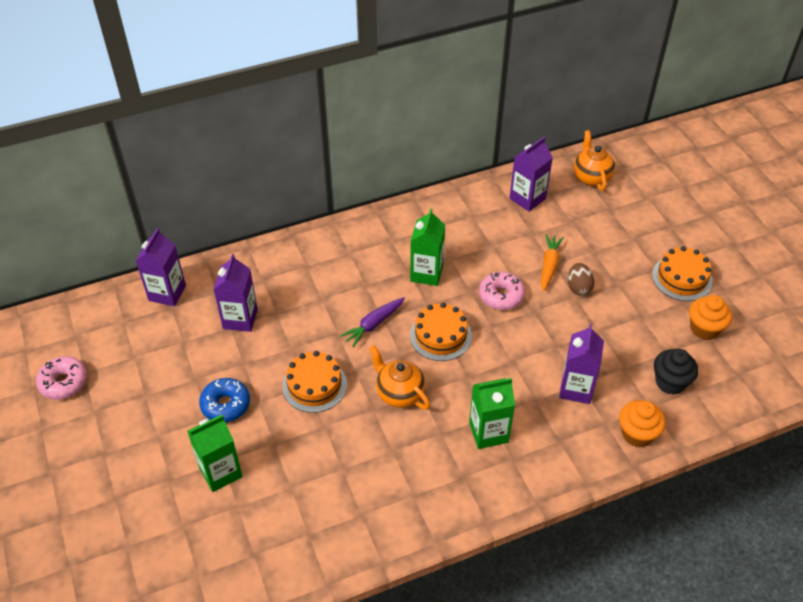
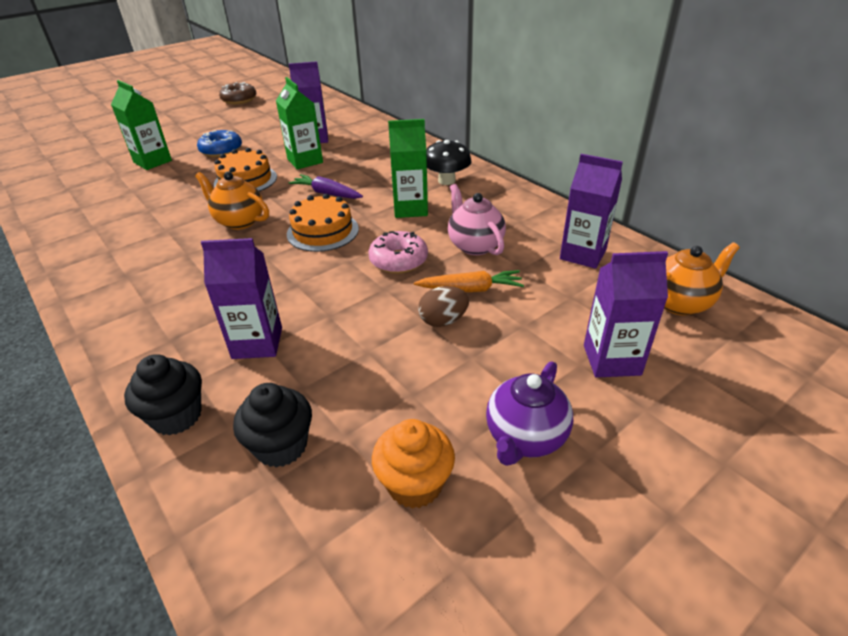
camera: 75 degrees right, 10 degrees down
pink donut [36,356,87,400] -> brown donut [219,82,256,105]
purple carton [136,228,186,306] -> purple carton moved to [584,251,668,378]
orange teapot [369,345,430,410] -> orange teapot turned 90 degrees counterclockwise [195,171,269,230]
green carton [469,378,515,449] -> green carton moved to [276,77,323,169]
orange cupcake [619,400,666,447] -> black cupcake [124,354,202,436]
orange cake [652,246,713,301] -> purple teapot [486,361,573,466]
none -> black mushroom [426,140,471,185]
none -> pink teapot [448,184,506,255]

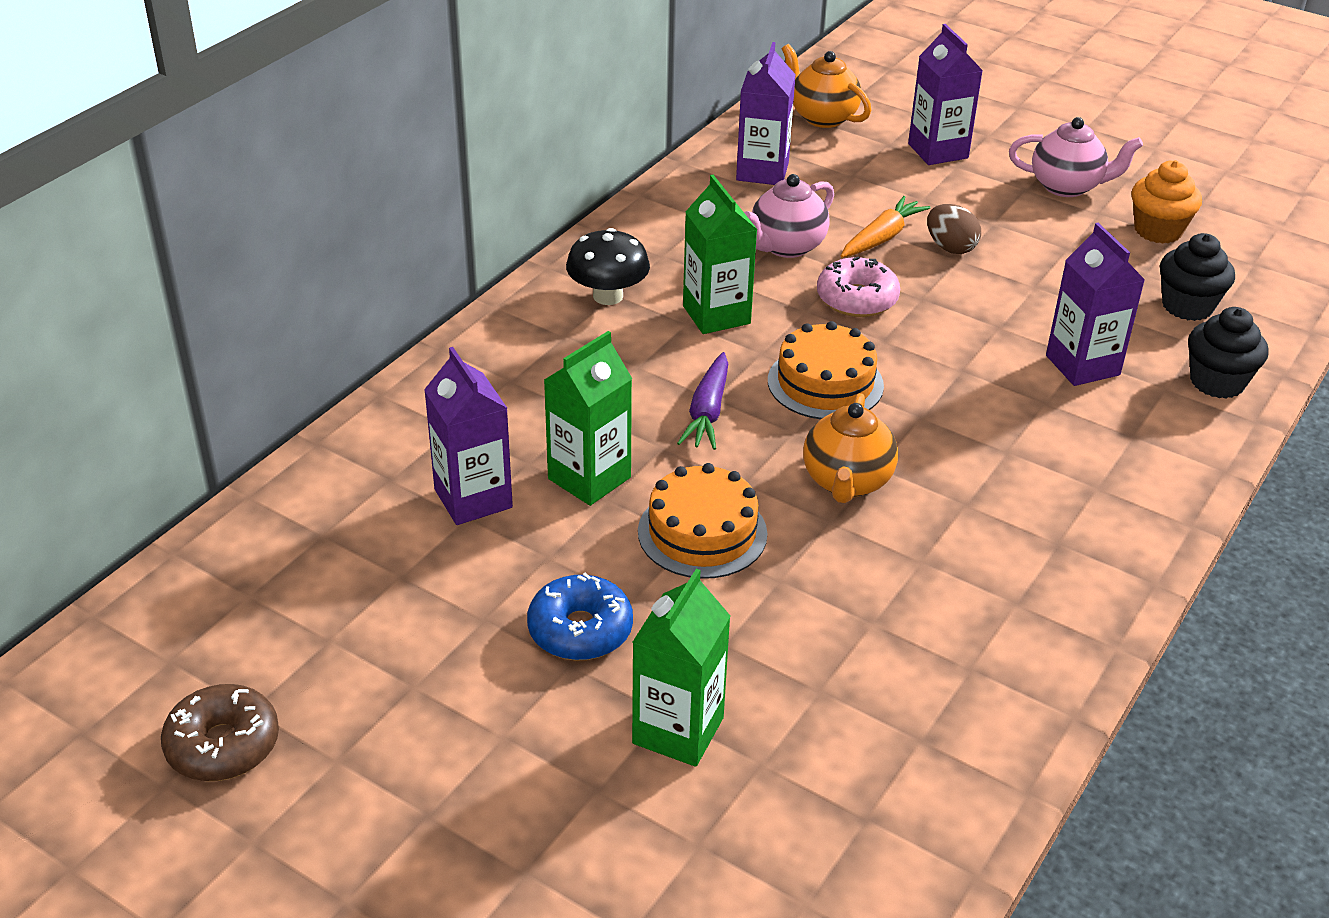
camera: 110 degrees left, 0 degrees up
orange carrot [414,270,524,292] -> orange carrot turned 60 degrees clockwise [841,196,930,258]
purple teapot [486,361,573,466] -> pink teapot [1009,117,1143,197]

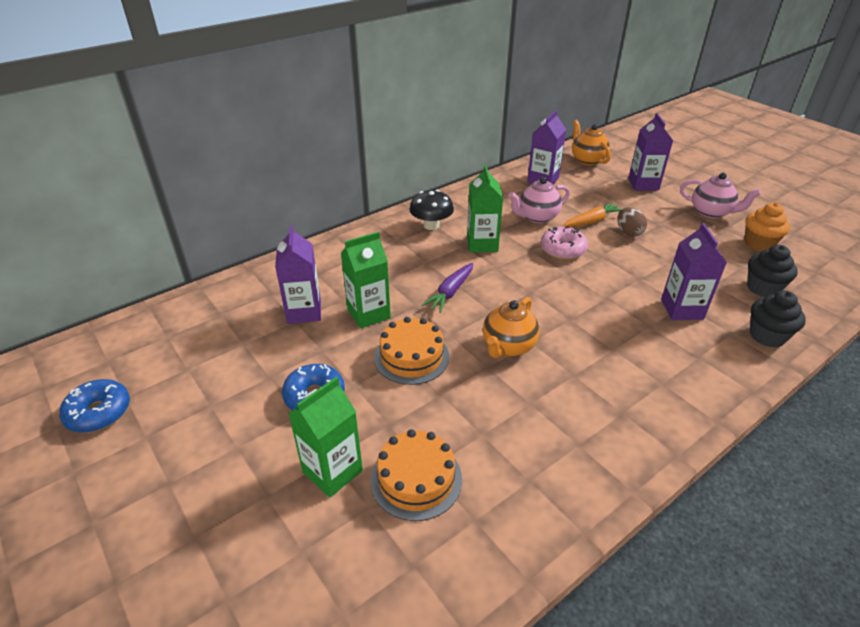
camera: 20 degrees right, 0 degrees up
brown donut [161,684,279,781] -> blue donut [59,379,130,433]
orange cake [768,321,884,419] -> orange cake moved to [370,429,462,521]

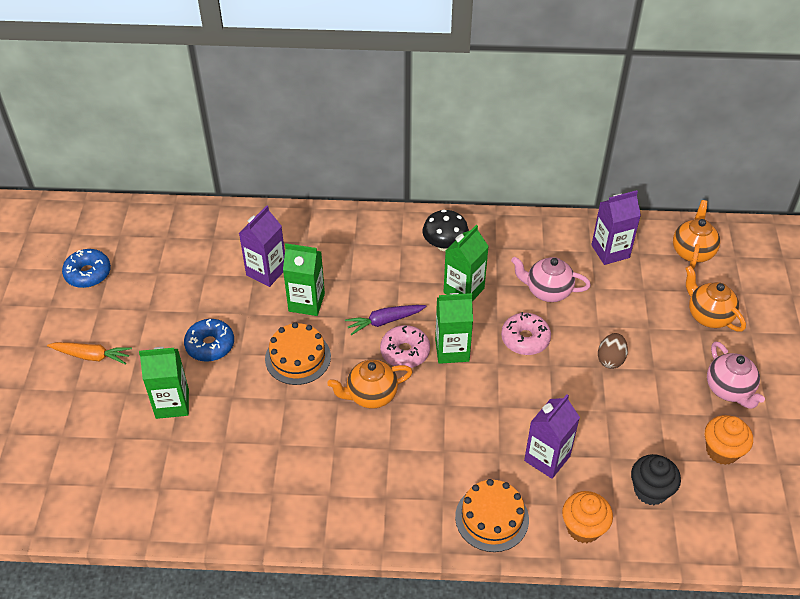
camera: 40 degrees right, 10 degrees up
orange cake [370,429,462,521] -> orange cake moved to [455,479,529,552]
orange carrot [562,202,622,227] -> orange carrot moved to [47,342,132,365]
purple carton [628,113,673,190] -> orange teapot [685,266,746,332]
black cupcake [750,290,806,348] -> orange cupcake [562,491,613,543]
none -> pink donut [380,325,430,368]
none -> green carton [435,293,473,364]

